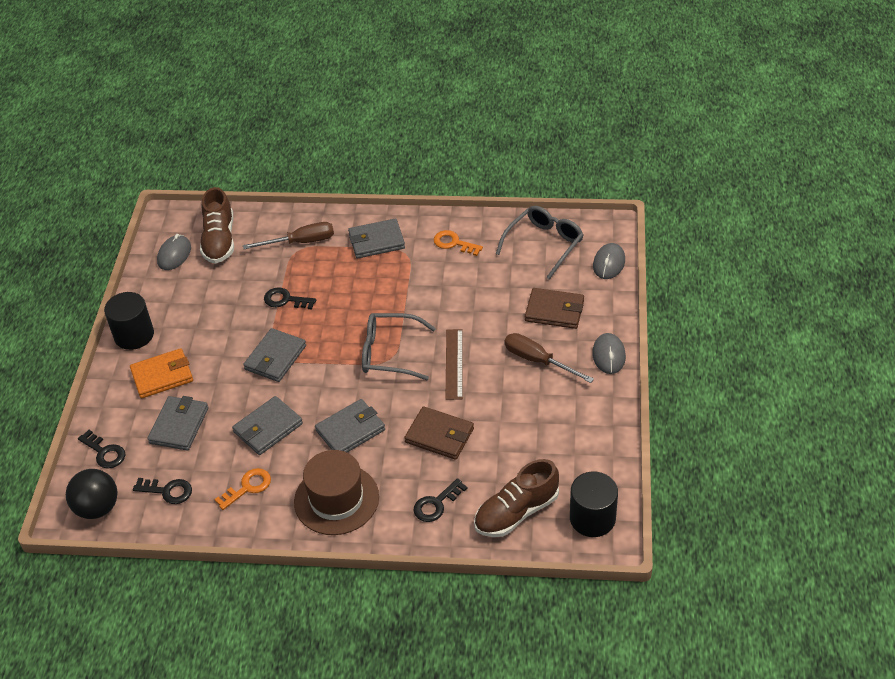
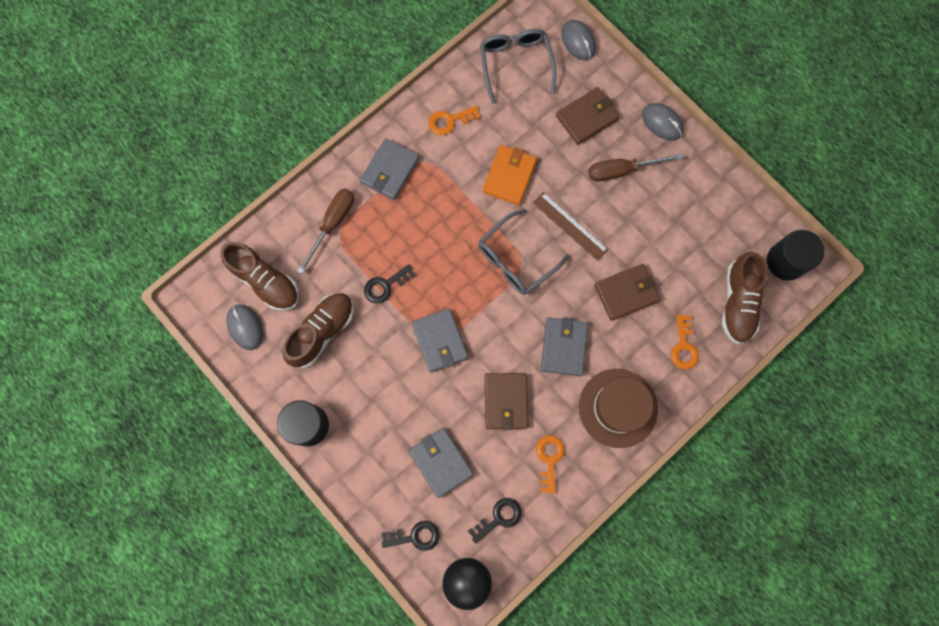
camera: 50 degrees left, 30 degrees up
orange wallet [130,348,193,398] -> orange wallet moved to [483,145,537,205]
grey wallet [232,396,303,455] -> brown wallet [485,373,528,430]
black key [414,478,468,522] -> orange key [671,315,699,370]
none -> brown shoe [282,293,354,368]

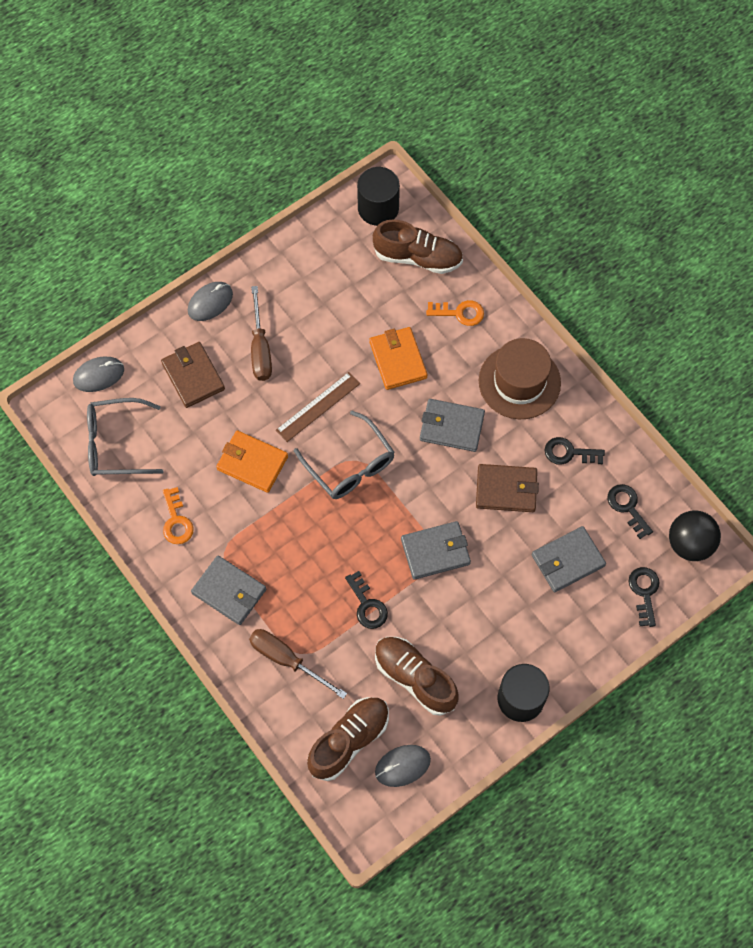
camera: 85 degrees left, 10 degrees down
orange key [536,435,564,494] -> black key [545,437,605,465]
brown wallet [595,264,660,321] -> orange wallet [370,327,427,390]

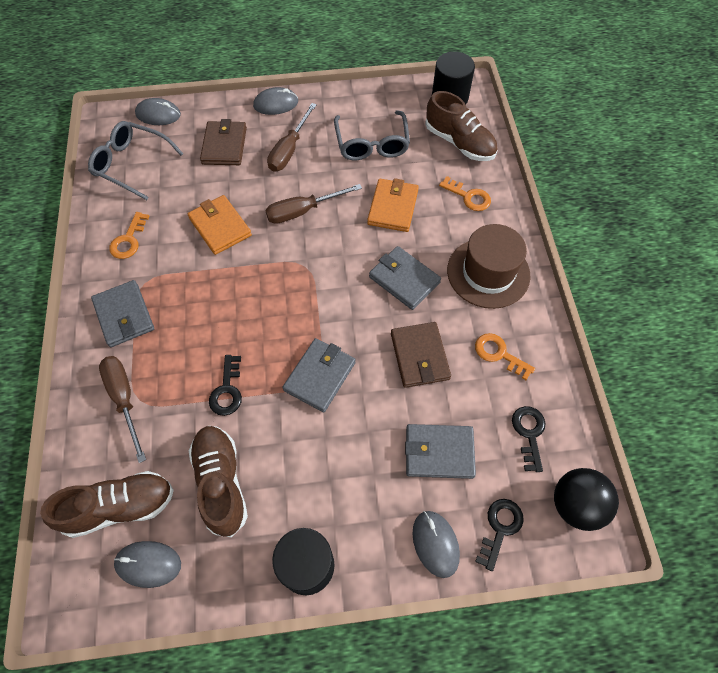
camera: 30 degrees right, 5 degrees down
brown ruler [276,372,360,442] -> brown screwdriver [265,184,362,224]
grey glasses [294,411,395,499] -> grey glasses moved to [334,110,410,161]
grey wallet [401,521,471,580] -> grey wallet turned 75 degrees counterclockwise [282,338,356,412]
brown wallet [476,464,539,512] -> brown wallet turned 45 degrees clockwise [391,322,451,388]
black key [545,437,605,465] -> orange key [475,333,535,380]
none -> grey mouse [412,511,460,578]

